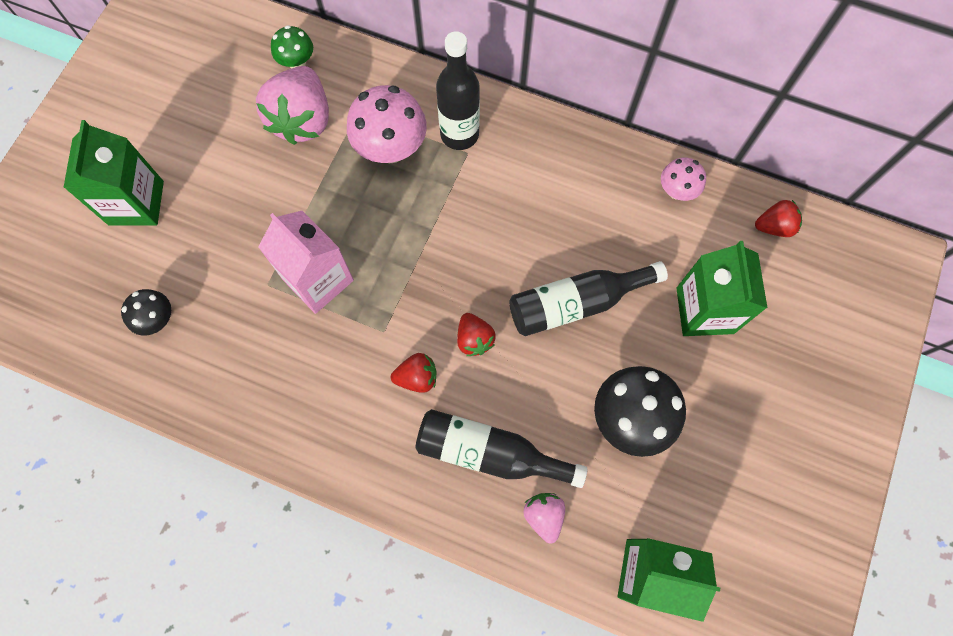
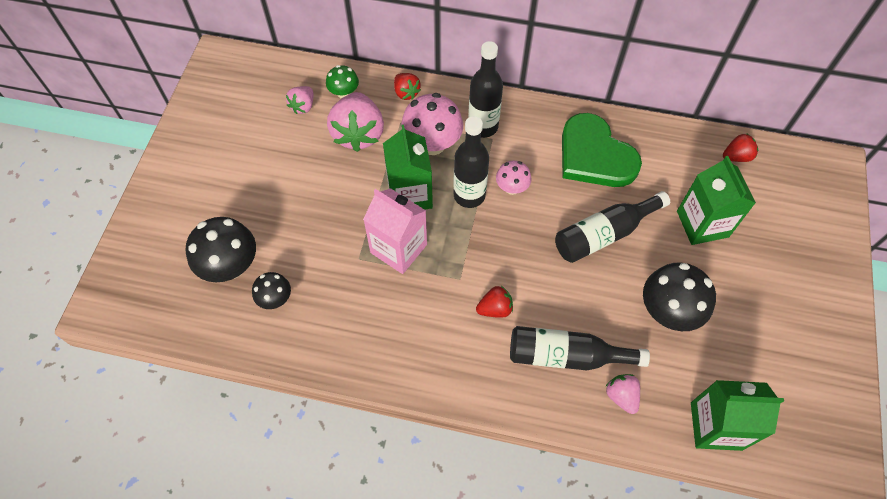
camera: 10 degrees left, 10 degrees down
green carton [63,120,164,226] -> green carton moved to [383,125,433,210]
red strawberry [457,313,496,356] -> red strawberry moved to [394,73,421,100]
pink mushroom [661,157,706,201] -> pink mushroom moved to [496,161,531,195]
none -> black mushroom [186,217,256,282]
none -> pink strawberry [286,86,313,114]
none -> black bottle [453,116,489,208]
none -> green heart [562,113,642,187]

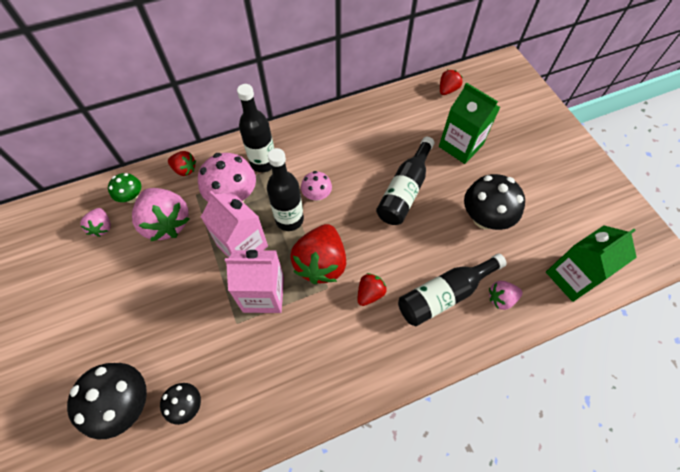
camera: 35 degrees left, 0 degrees up
green carton [383,125,433,210] -> pink carton [201,191,268,258]
green heart [562,113,642,187] -> none
pink strawberry [606,374,640,414] -> pink strawberry turned 45 degrees counterclockwise [489,281,522,310]
none -> red strawberry [290,224,346,284]

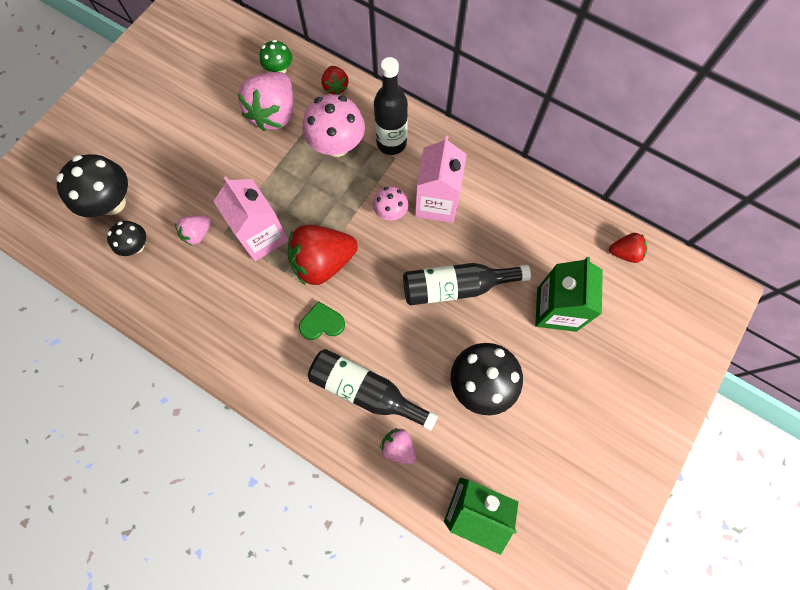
camera: 55 degrees right, 10 degrees up
pink strawberry [80,208,111,237] -> pink strawberry moved to [175,216,211,246]
pink carton [201,191,268,258] -> pink carton moved to [415,136,467,223]
black bottle [267,148,304,231] -> none
red strawberry [358,273,386,306] -> green heart [299,301,345,340]

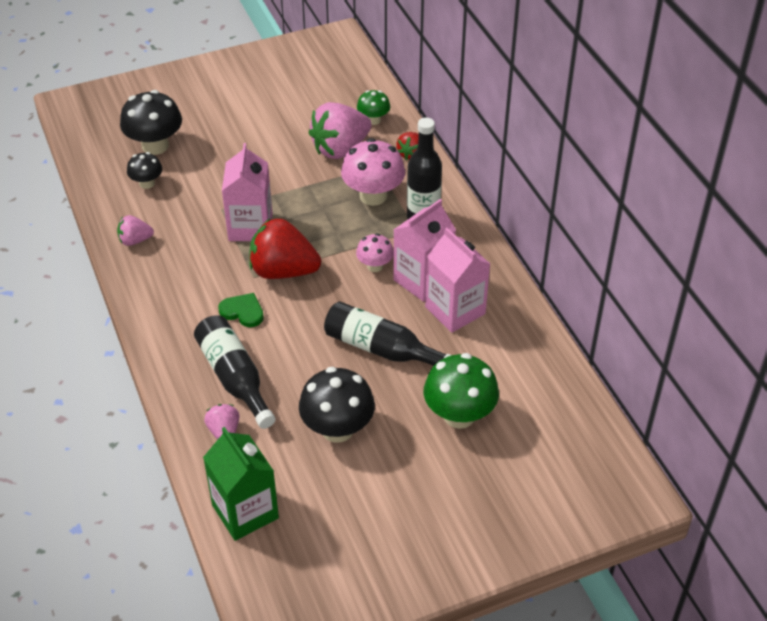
camera: 35 degrees right, 25 degrees down
pink strawberry [175,216,211,246] -> pink strawberry moved to [117,215,154,246]
green carton [535,257,603,332] -> green mushroom [424,353,499,429]
red strawberry [609,233,647,263] -> none
none -> pink carton [425,227,490,333]

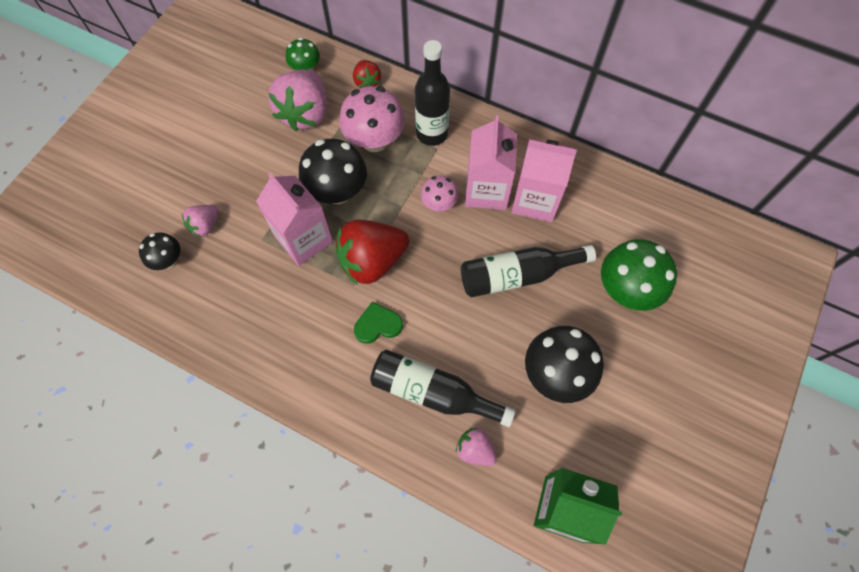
camera: 40 degrees left, 20 degrees up
pink strawberry [117,215,154,246] -> pink strawberry moved to [182,205,219,237]
black mushroom [120,90,182,155] -> black mushroom moved to [299,139,367,204]

